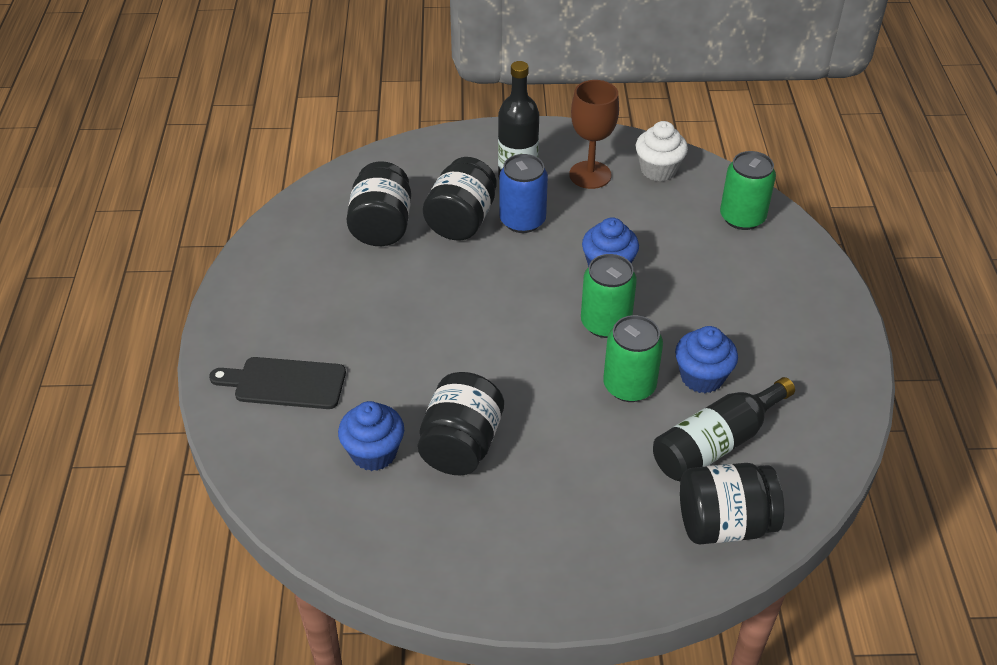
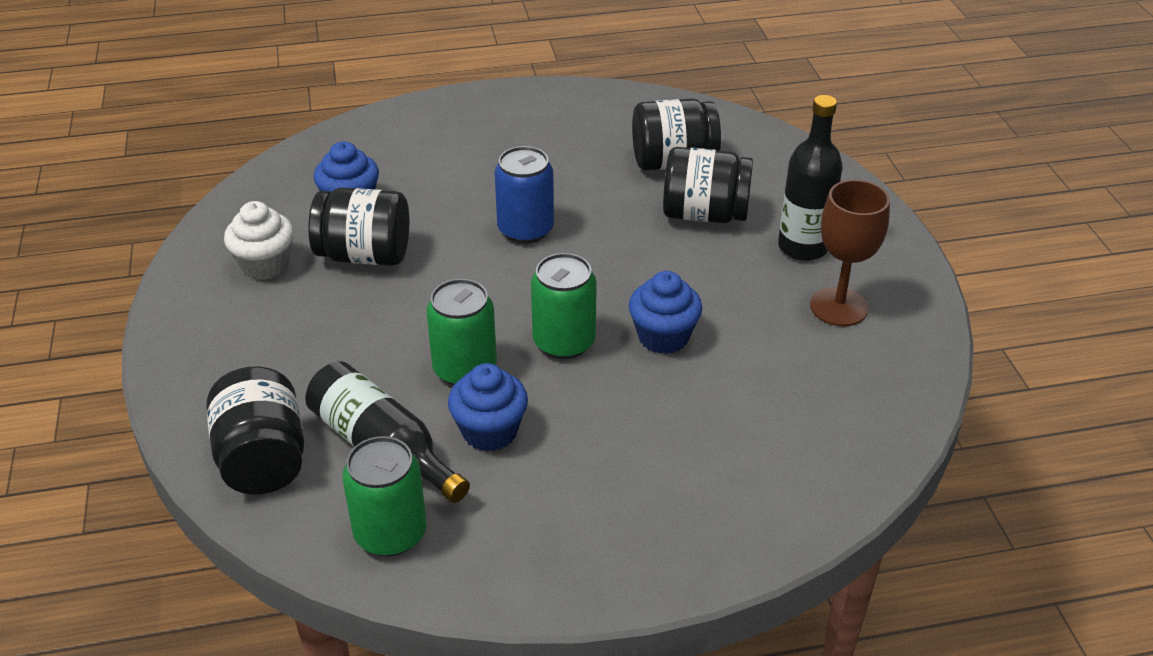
camera: 80 degrees right, 5 degrees down
black cutting board [209,357,346,409] -> none
blue can [499,154,548,233] -> blue can moved to [494,146,554,244]
white cupcake [636,121,688,181] -> white cupcake moved to [224,201,294,280]
green can [720,151,776,230] -> green can moved to [342,436,427,557]

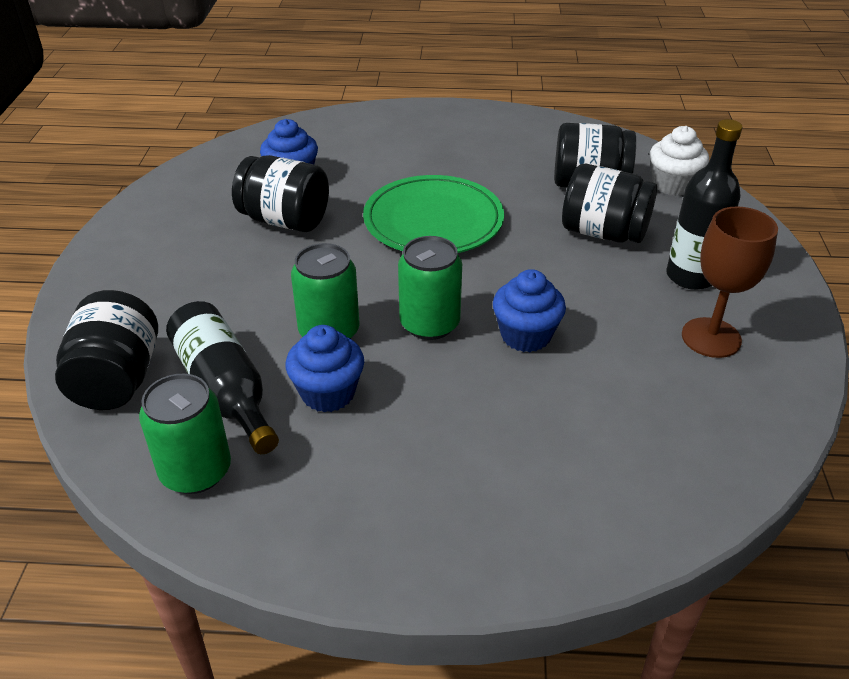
camera: 15 degrees right, 0 degrees up
white cupcake [224,201,294,280] -> white cupcake moved to [650,126,709,196]
blue can [494,146,554,244] -> green plate [363,175,504,253]

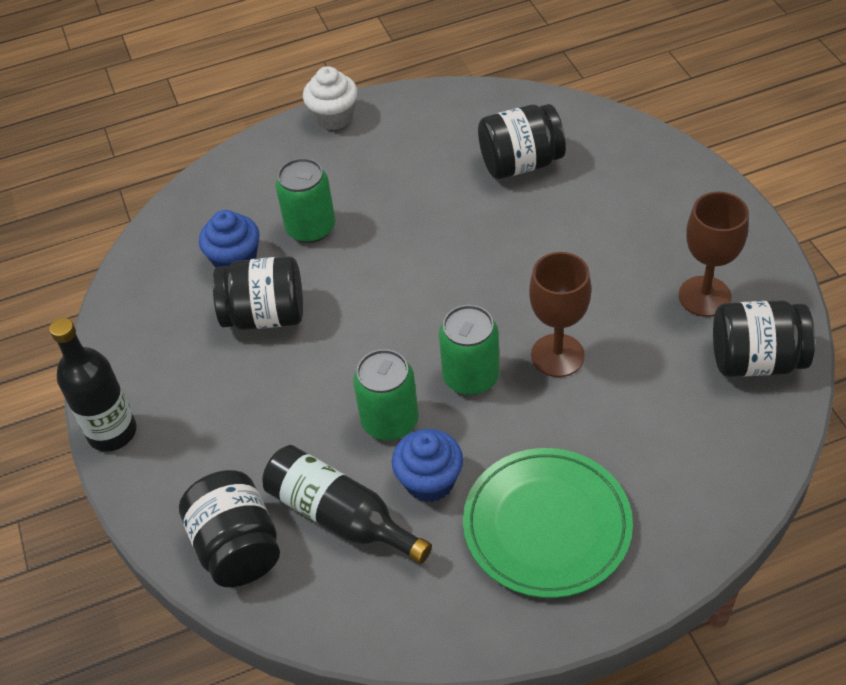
camera: 20 degrees left, 10 degrees up
green can [139,374,231,494] -> green can moved to [275,158,335,243]
green plate [363,175,504,253] -> green plate moved to [463,448,633,598]
blue cupcake [493,269,566,352] -> brown goblet [529,252,591,377]
black jar [562,164,657,243] -> black jar moved to [713,300,815,377]
white cupcake [650,126,709,196] -> white cupcake moved to [303,66,358,130]
black bottle [666,119,742,290] -> black bottle moved to [49,318,137,452]

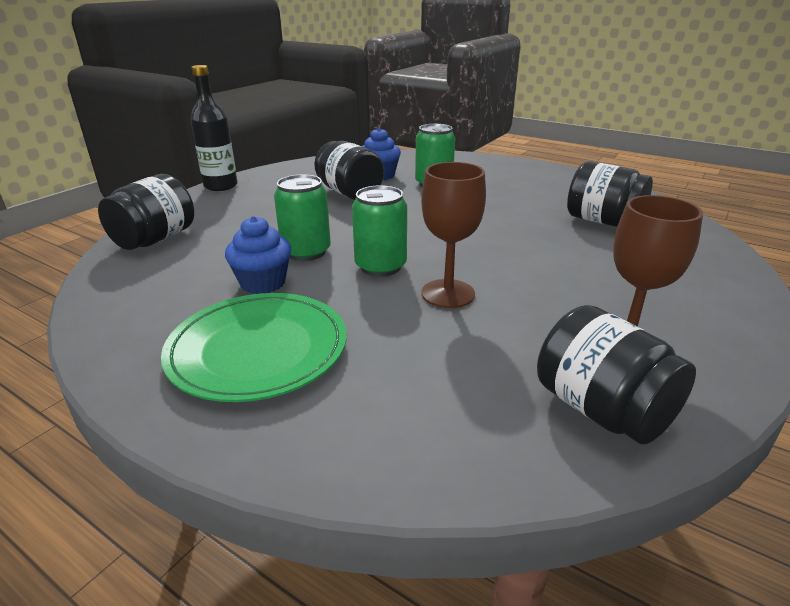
camera: 50 degrees right, 20 degrees down
black bottle [262,445,432,564] -> none
white cupcake [303,66,358,130] -> none

